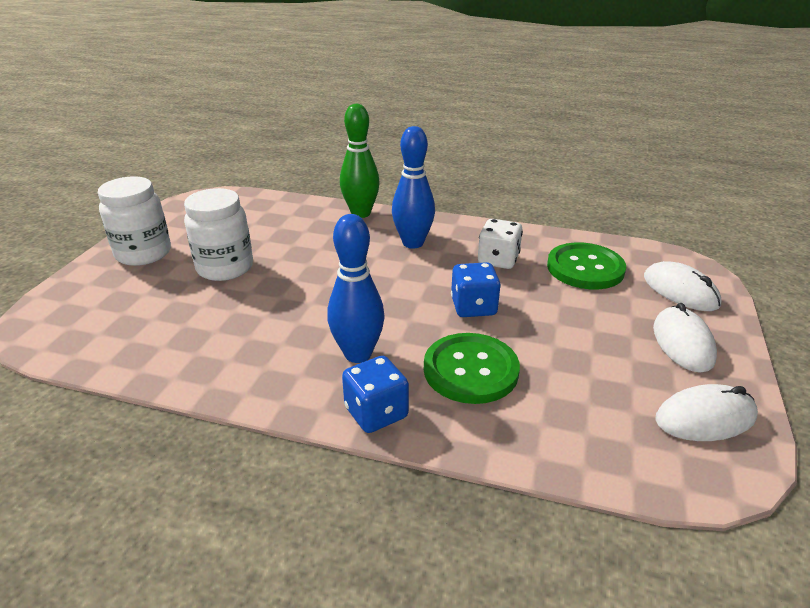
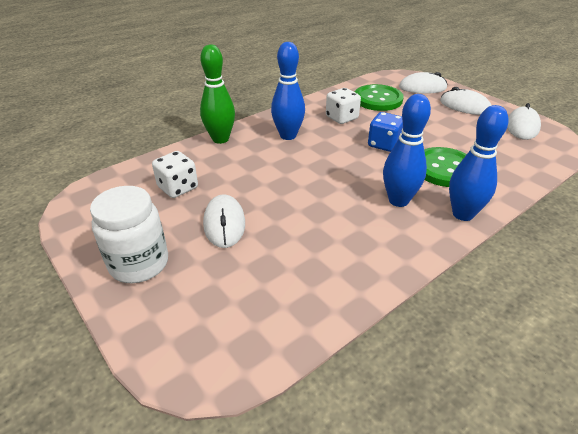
camera: 55 degrees left, 5 degrees up
white jar [184,188,253,281] -> white mouse [203,194,245,248]
blue dice [342,356,409,433] -> blue bowling pin [449,105,508,221]
none -> white dice [152,151,198,198]

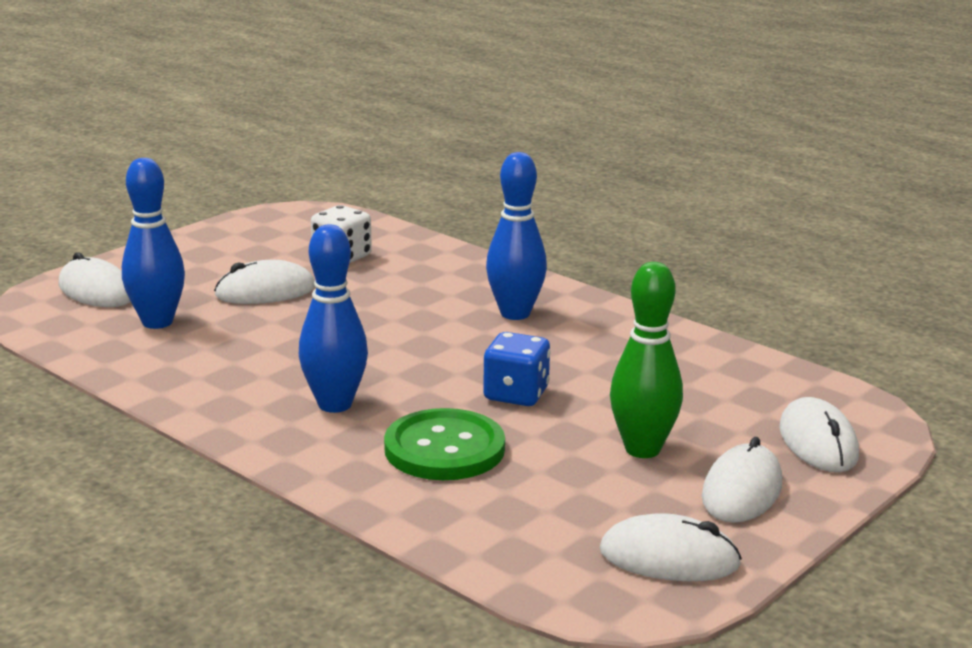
camera: 80 degrees right, 15 degrees down
white jar [90,186,168,283] -> none
green bowling pin [200,44,235,144] -> green bowling pin moved to [610,262,683,458]
white dice [326,88,361,124] -> none
green button [355,84,404,111] -> none
blue bowling pin [449,105,508,221] -> blue bowling pin moved to [122,158,185,329]
none -> white mouse [58,252,131,307]

